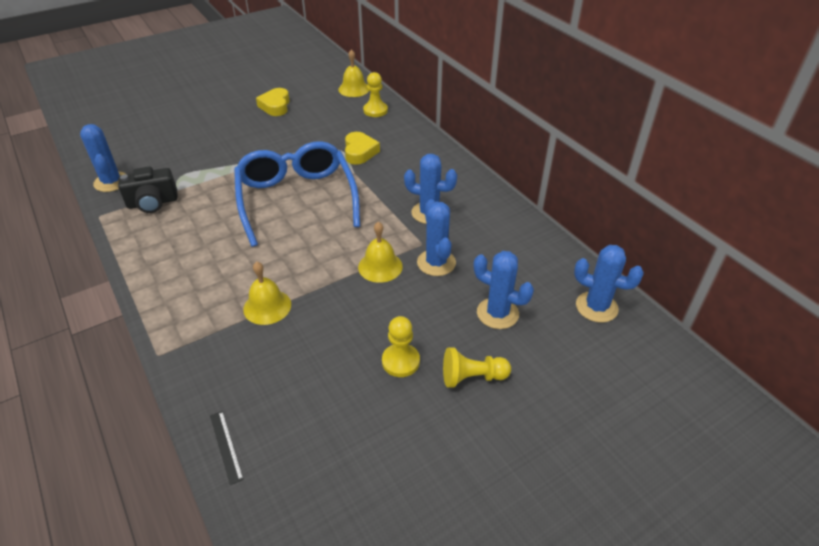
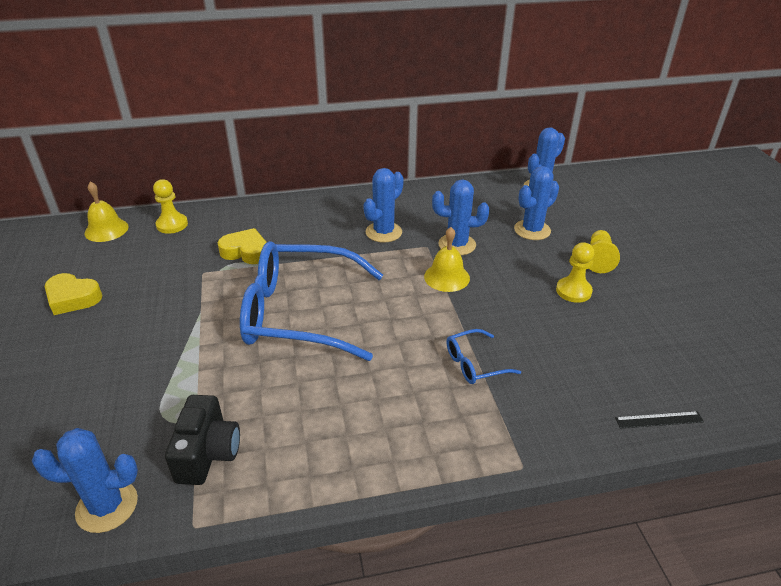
camera: 70 degrees left, 5 degrees down
yellow bell [243,262,291,325] -> blue glasses [446,329,521,384]

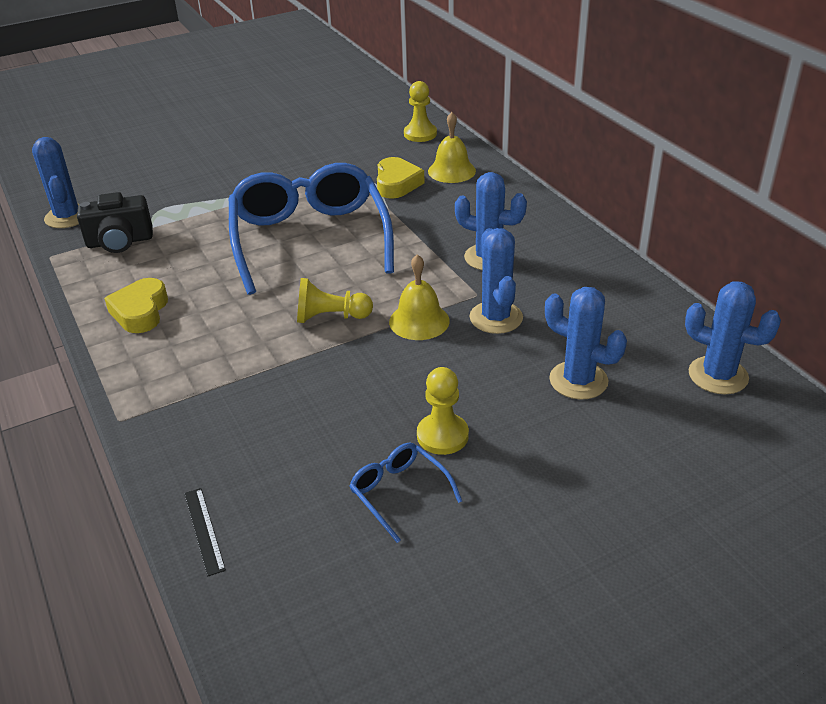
camera: 75 degrees right, 0 degrees up
yellow heart [44,273,102,315] -> yellow heart moved to [104,278,168,333]
yellow bell [84,181,129,242] -> yellow bell moved to [428,112,476,183]
blue glasses [446,329,521,384] -> blue glasses moved to [349,442,462,543]
yellow pawn [589,230,620,273] -> yellow pawn moved to [297,278,373,323]

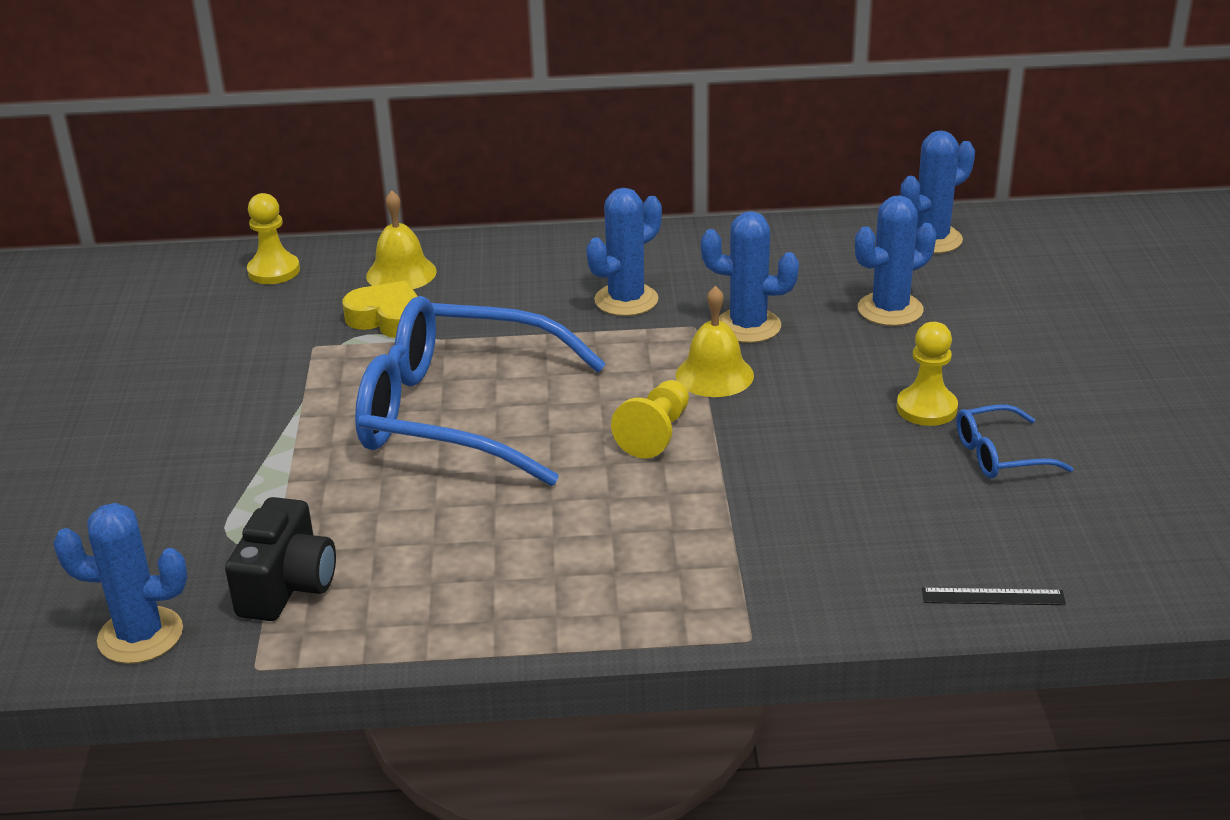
camera: 65 degrees left, 5 degrees down
yellow heart [104,278,168,333] -> none

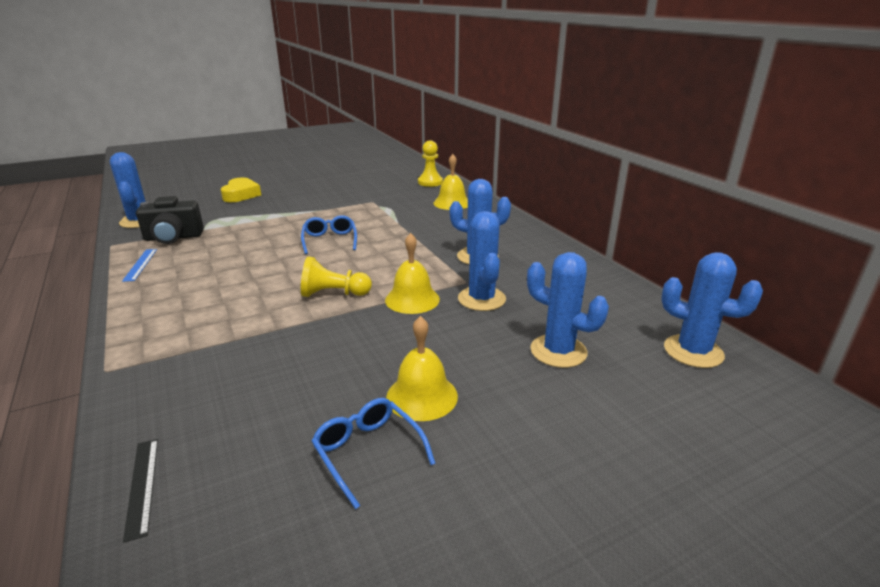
camera: 65 degrees right, 5 degrees down
yellow heart [343,281,418,338] -> yellow heart moved to [220,177,261,202]
blue glasses [355,296,606,486] -> blue glasses [301,215,357,254], size x0.42
yellow pawn [897,322,958,426] -> yellow bell [386,316,458,421]
none -> blue ruler [122,249,157,282]

